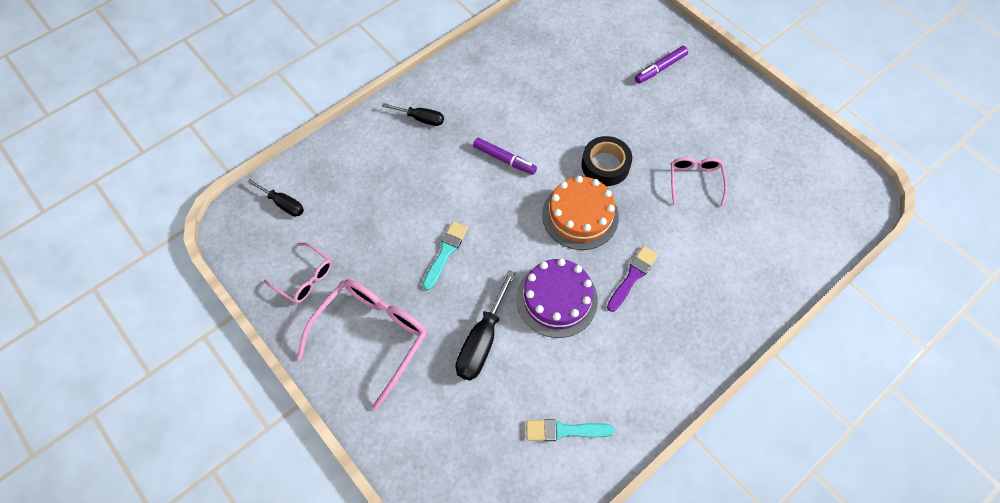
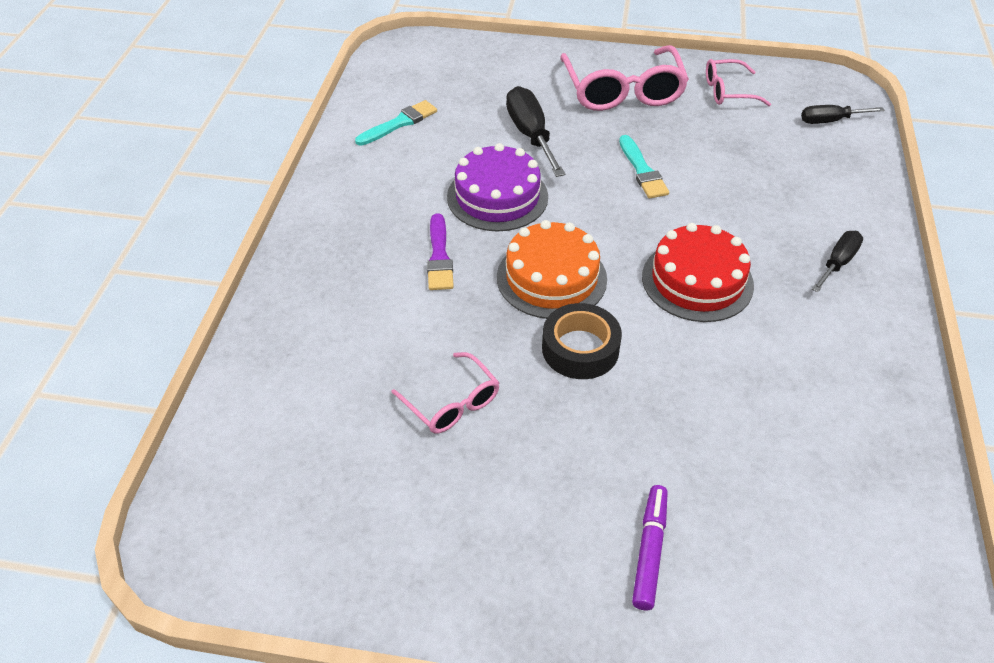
camera: 140 degrees right, 15 degrees down
black screwdriver [382,103,444,126] -> black screwdriver turned 150 degrees clockwise [812,231,863,292]
purple marker [473,137,537,175] -> red cake [642,223,754,322]

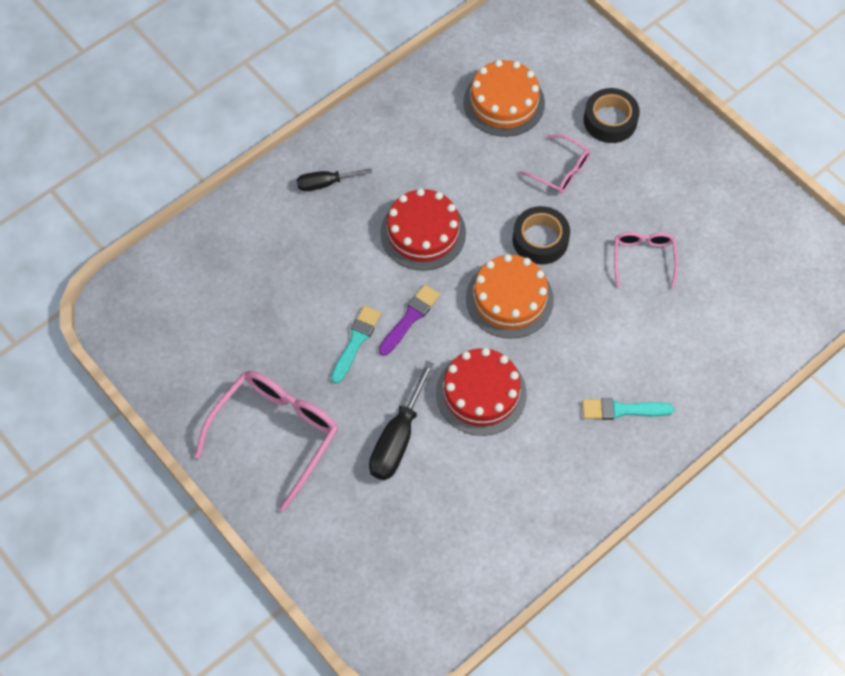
camera: 140 degrees left, 15 degrees up
turquoise brush [355,100,437,146] -> turquoise brush moved to [582,398,674,420]
purple brush [427,213,454,290] -> purple brush moved to [379,284,440,356]
purple cake [447,143,548,231] -> red cake [436,348,527,436]
purple marker [632,485,668,611] -> black tape [584,88,640,143]
pink glasses [706,59,771,106] -> pink glasses moved to [519,134,590,194]
black screwdriver [801,105,885,124] -> none
none -> orange cake [463,60,545,137]

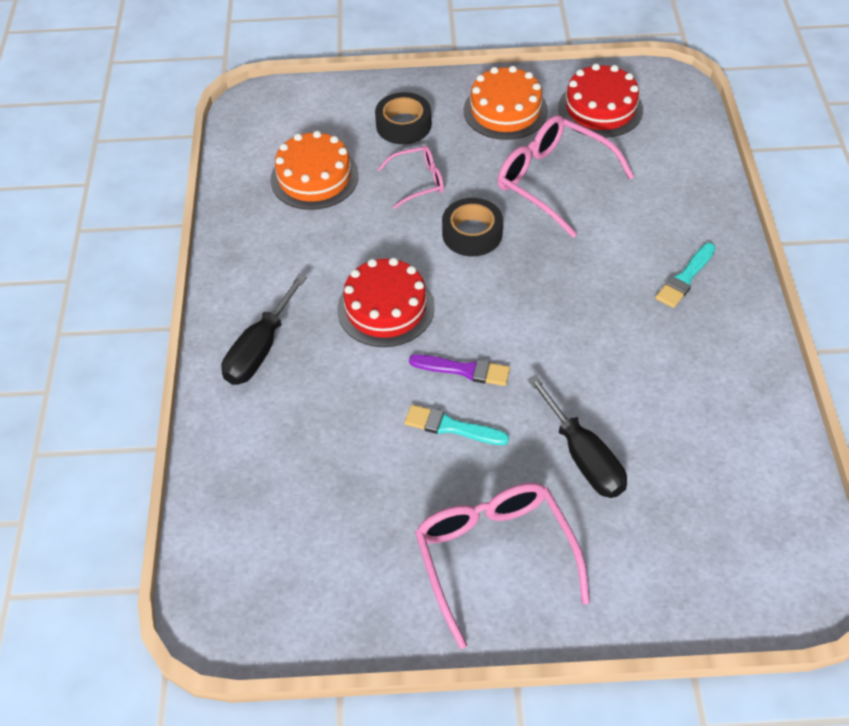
camera: 50 degrees left, 10 degrees down
black screwdriver [297,168,372,191] -> black screwdriver [221,274,307,385], size x1.61
turquoise brush [331,305,381,384] -> turquoise brush turned 45 degrees counterclockwise [404,405,509,445]
purple brush [379,284,440,356] -> purple brush turned 120 degrees clockwise [409,354,510,386]
red cake [436,348,527,436] -> red cake moved to [558,63,643,138]
orange cake [466,254,554,339] -> orange cake moved to [463,66,548,140]
pink glasses [614,232,678,288] -> pink glasses [497,115,634,238], size x1.79

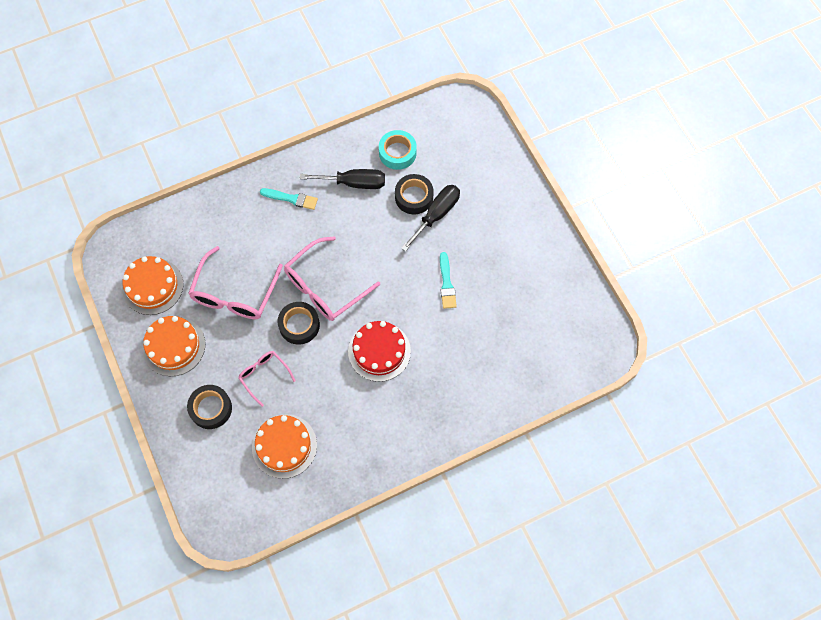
camera: 115 degrees left, 15 degrees up
black screwdriver [221,274,307,385] -> black screwdriver moved to [300,169,385,189]
purple brush [409,354,510,386] -> none
pink glasses [415,483,590,649] -> pink glasses moved to [284,236,380,321]
red cake [558,63,643,138] -> orange cake [122,256,183,315]
none -> turquoise tape [379,130,417,170]
none -> black tape [395,174,434,214]

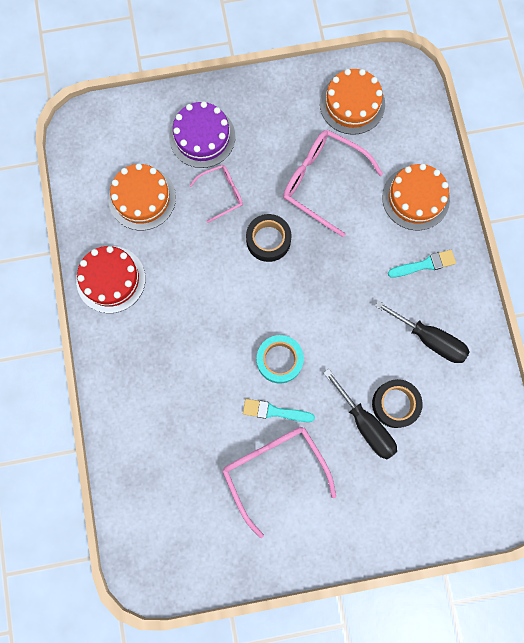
camera: 105 degrees right, 10 degrees up
orange cake [142,316,205,376] -> orange cake moved to [382,164,450,230]
black tape [187,385,232,429] -> purple cake [169,101,235,168]
turquoise brush [260,188,318,210] -> turquoise brush turned 135 degrees counterclockwise [388,250,456,278]
pink glasses [284,236,380,321] -> pink glasses moved to [222,427,336,538]
black screwdriver [300,169,385,189] -> black screwdriver turned 75 degrees counterclockwise [375,300,469,363]
red cake [348,321,411,382] -> red cake moved to [76,246,146,313]
turquoise tape [379,130,417,170] -> turquoise tape moved to [257,335,304,384]

